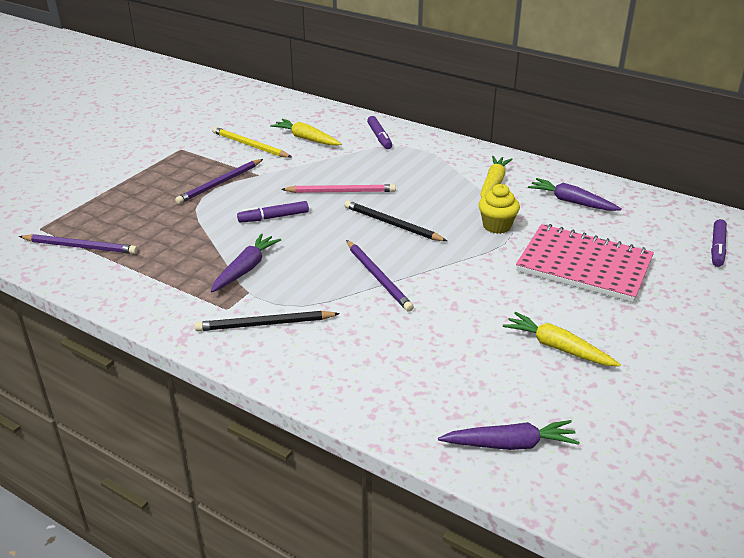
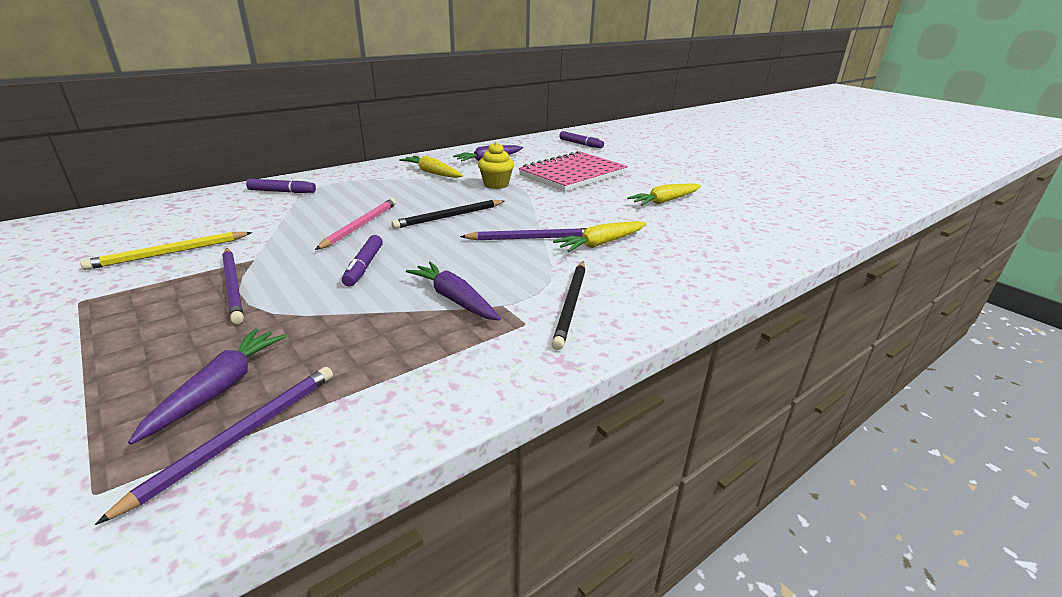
camera: 70 degrees left, 5 degrees down
yellow carrot [270,119,341,146] -> yellow carrot moved to [553,221,646,252]
purple carrot [438,420,580,450] -> purple carrot moved to [128,328,286,445]

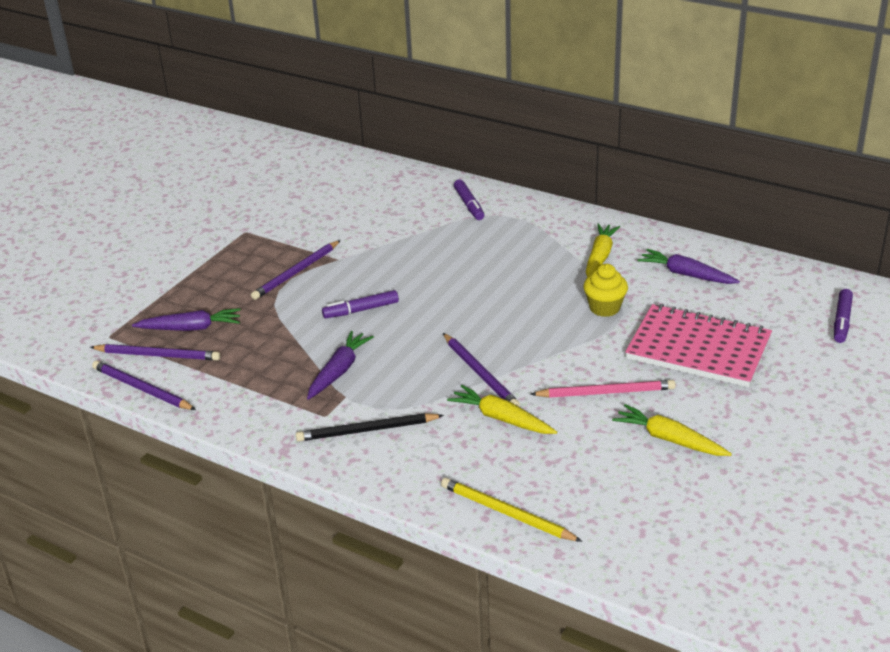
camera: 70 degrees right, 5 degrees up
yellow pencil [80,232,252,270] -> yellow pencil moved to [441,478,582,542]
pink pencil [315,198,396,250] -> pink pencil moved to [531,380,676,398]
black pencil [391,200,505,229] -> none
none -> purple pencil [92,360,196,410]

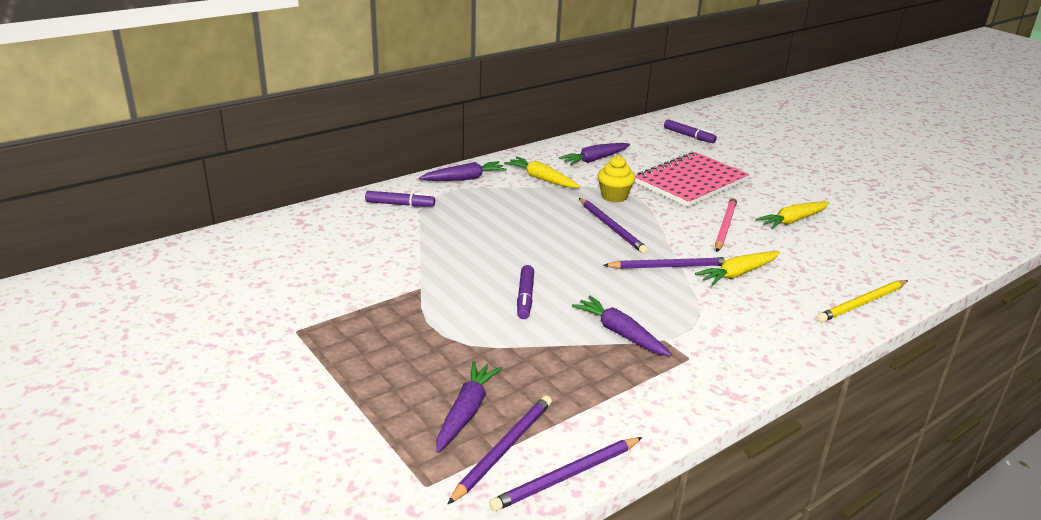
camera: 70 degrees left, 5 degrees down
purple pencil [251,240,341,300] -> purple pencil moved to [579,198,648,254]
black pencil [296,413,444,441] -> none
none -> purple carrot [419,161,507,181]

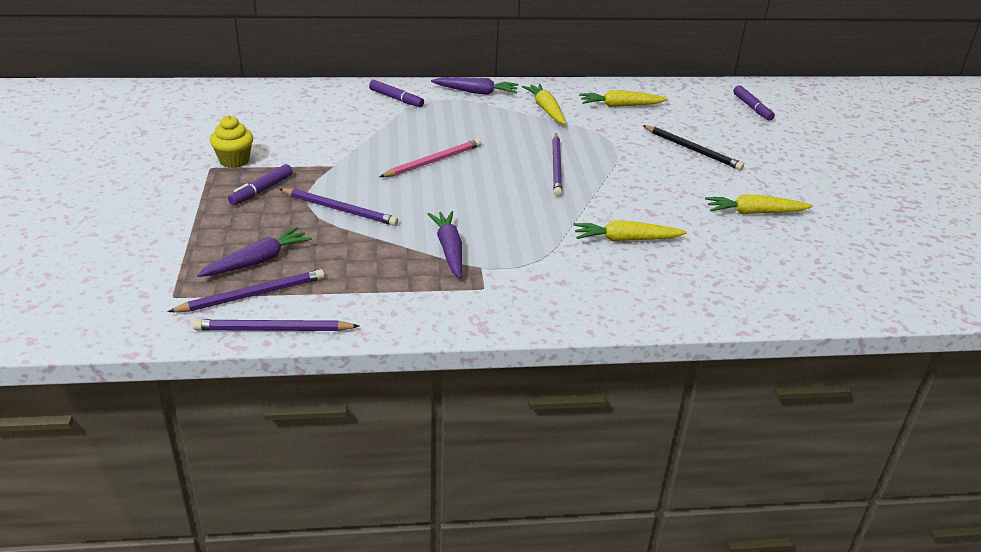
camera: 30 degrees right, 5 degrees up
purple marker [517,265,534,319] -> purple marker moved to [228,164,293,205]
purple carrot [559,143,630,165] -> yellow carrot [579,90,668,107]
yellow cupcake [598,156,635,202] -> yellow cupcake moved to [210,115,253,168]
purple pencil [603,257,730,269] -> purple pencil moved to [279,188,398,226]
pink notebook [635,152,749,207] -> black pencil [643,125,744,170]
pink pencil [715,197,737,252] -> pink pencil moved to [380,139,481,177]
yellow pencil [817,280,908,322] -> none

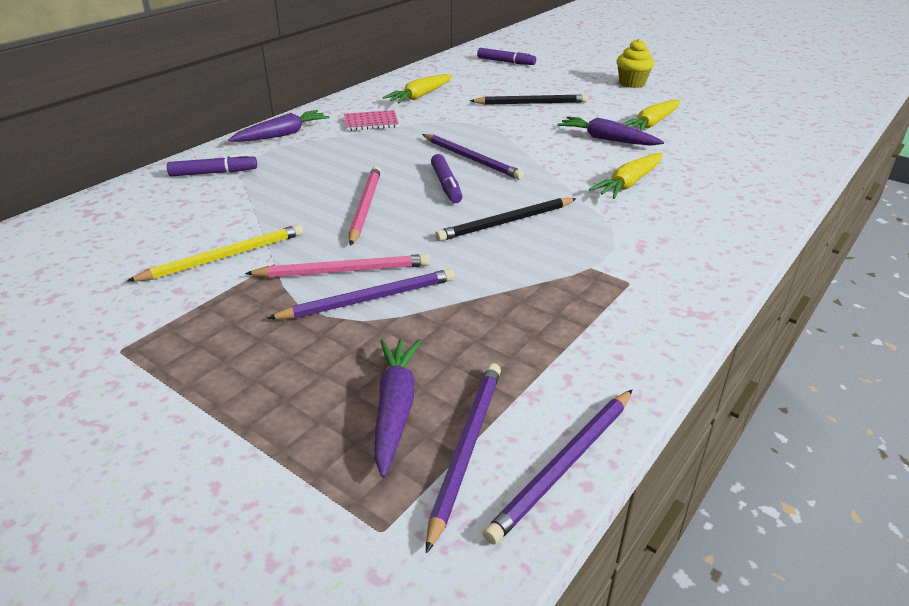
camera: 45 degrees left, 0 degrees up
yellow cupcake [210,115,253,168] -> yellow cupcake moved to [617,39,655,88]
purple marker [228,164,293,205] -> purple marker moved to [431,154,462,203]
purple carrot [428,211,462,278] -> purple carrot moved to [558,116,664,146]
yellow carrot [522,84,566,124] -> pink notebook [344,110,399,131]
none -> yellow pencil [127,224,303,282]
none -> pink pencil [245,254,430,278]
none -> black pencil [435,198,577,241]

